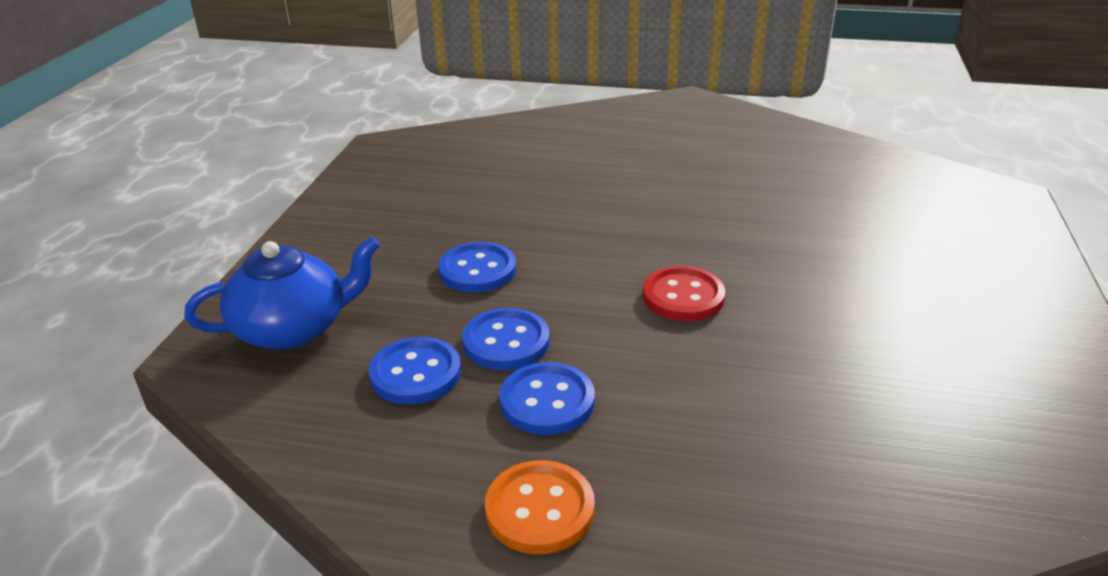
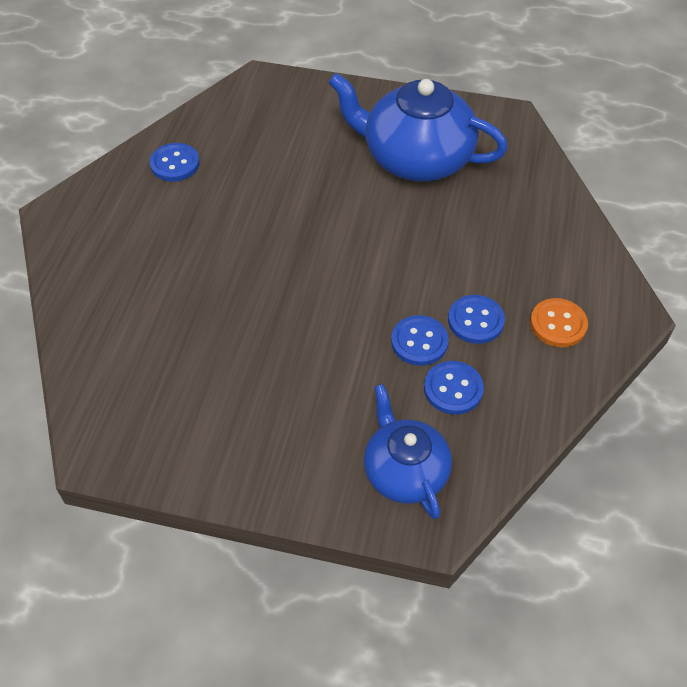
camera: 90 degrees left, 20 degrees up
blue button [439,242,516,293] -> blue button moved to [150,143,200,182]
red button [643,266,725,321] -> none
none -> blue teapot [328,73,508,181]

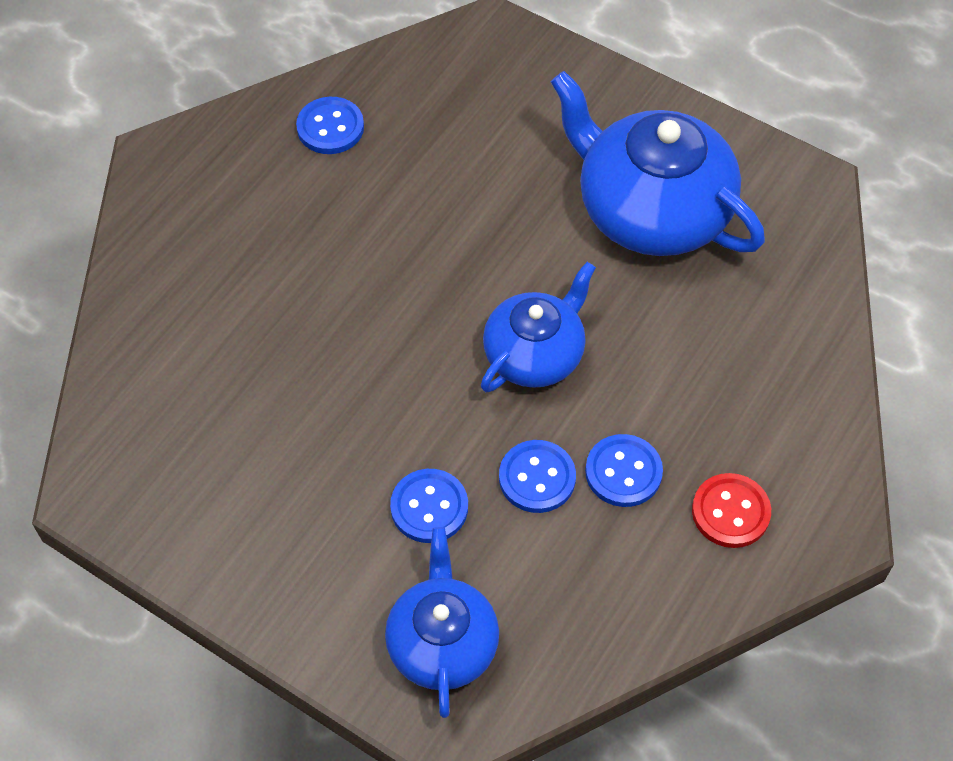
camera: 20 degrees right, 5 degrees up
blue button [424,361,484,415] -> blue button moved to [390,469,468,543]
orange button [530,298,588,347] -> red button [692,473,771,548]
none -> blue teapot [481,262,596,392]

